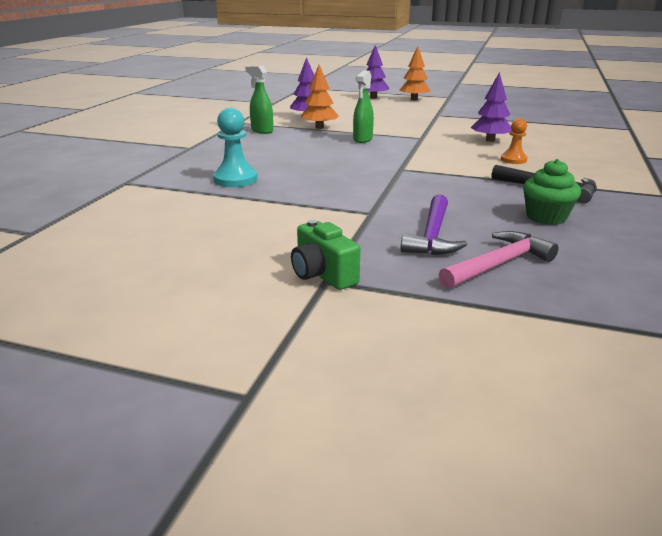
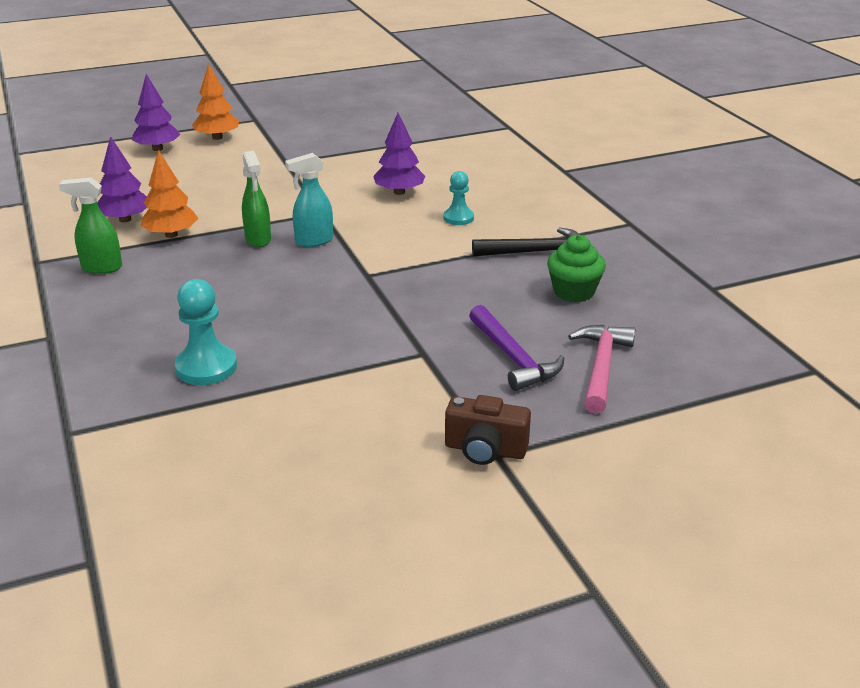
camera: 40 degrees left, 5 degrees up
green camera [291,220,360,290] -> brown camera [445,395,531,465]
orange pawn [501,118,528,164] -> turquoise pawn [443,171,474,225]
none -> turquoise spray bottle [285,153,333,247]

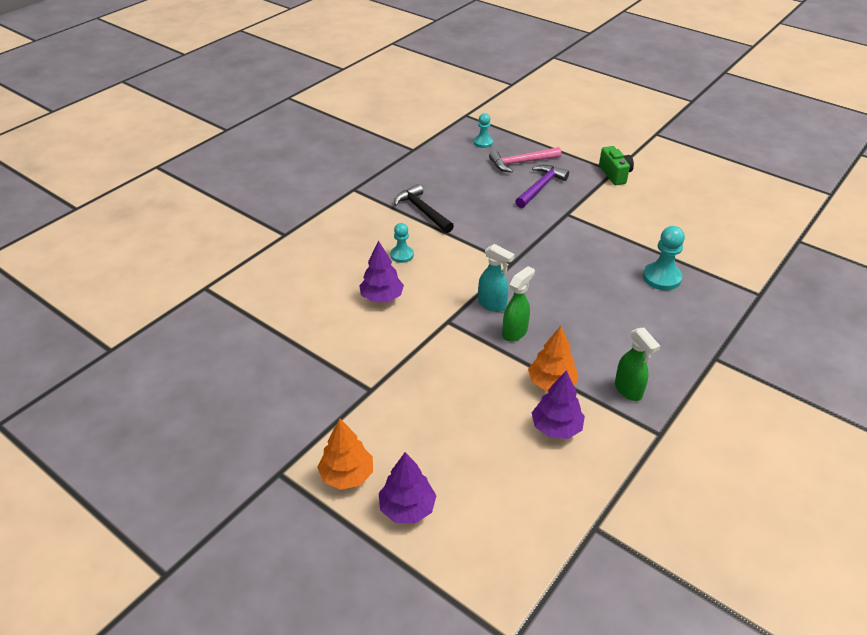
camera: 120 degrees left, 10 degrees up
brown camera [445,395,531,465] -> green camera [599,146,634,185]
green cupcake [547,234,606,302] -> none
none -> turquoise pawn [474,113,493,148]

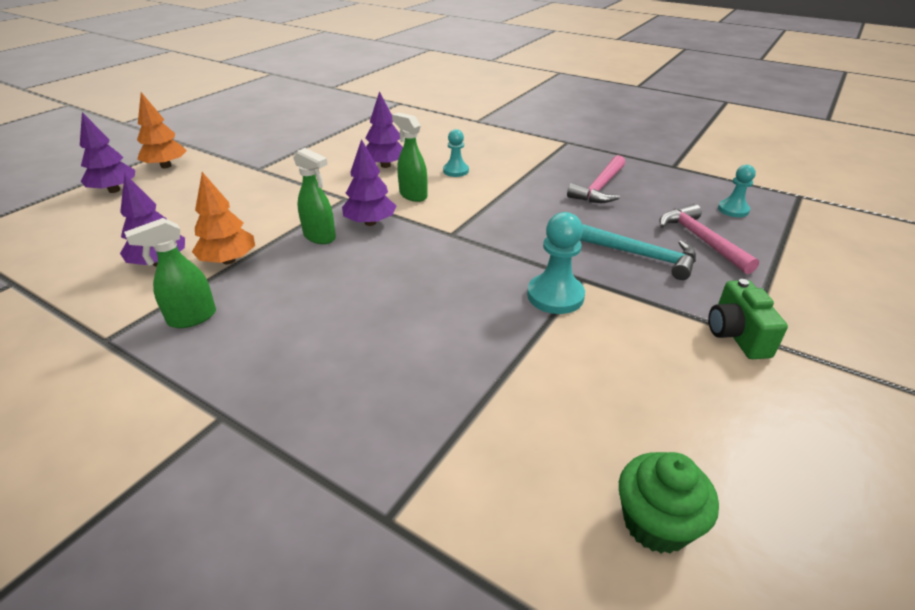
camera: 85 degrees right, 5 degrees down
black hammer [394,184,454,233] -> none
turquoise spray bottle [478,244,515,312] -> purple tree [342,139,396,226]
purple hammer [515,165,569,208] -> turquoise hammer [580,224,696,280]
green camera [599,146,634,185] -> green camera turned 105 degrees clockwise [708,279,788,359]
turquoise pawn [643,226,685,290] -> turquoise pawn moved to [527,212,585,314]
none -> green spray bottle [392,113,427,202]
none -> pink hammer [567,155,625,203]
none -> green cupcake [619,452,719,554]

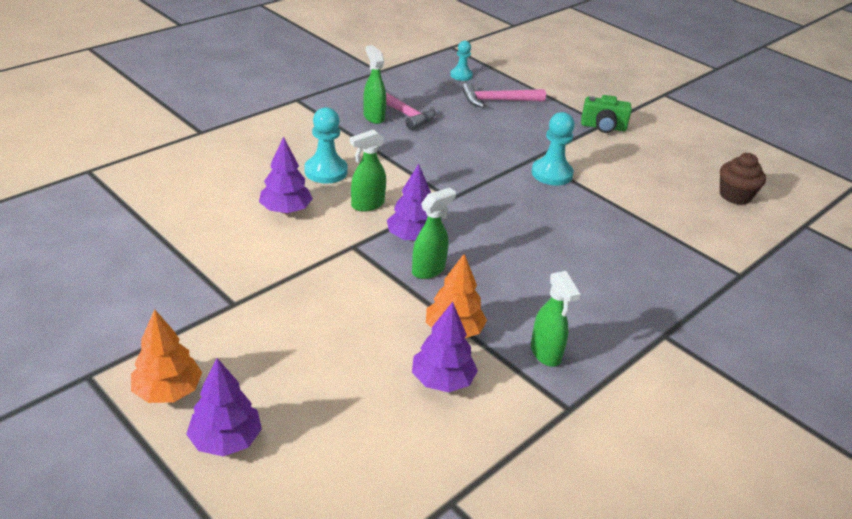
camera: 80 degrees left, 0 degrees up
turquoise pawn [443,129,469,177] -> turquoise pawn [304,107,348,184], size x1.56
turquoise hammer [580,224,696,280] -> none
green cupcake [619,452,719,554] -> brown cupcake [720,153,766,205]
none -> green spray bottle [363,45,386,124]

